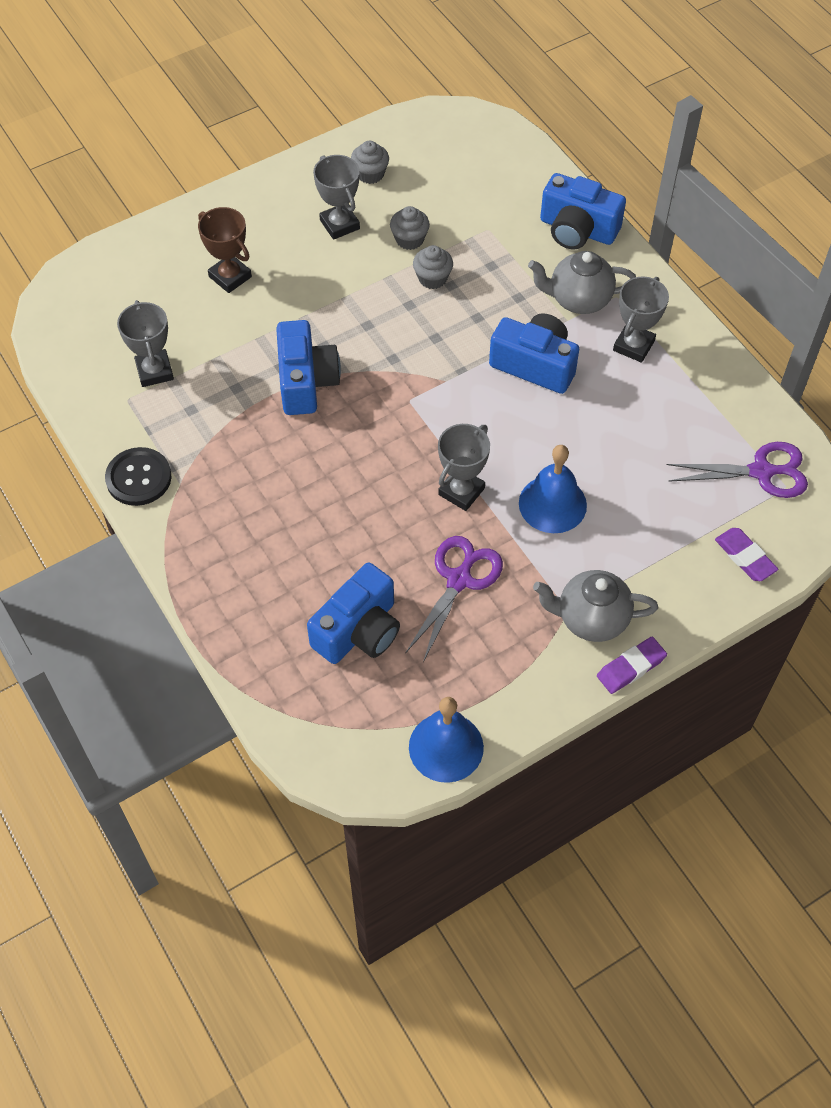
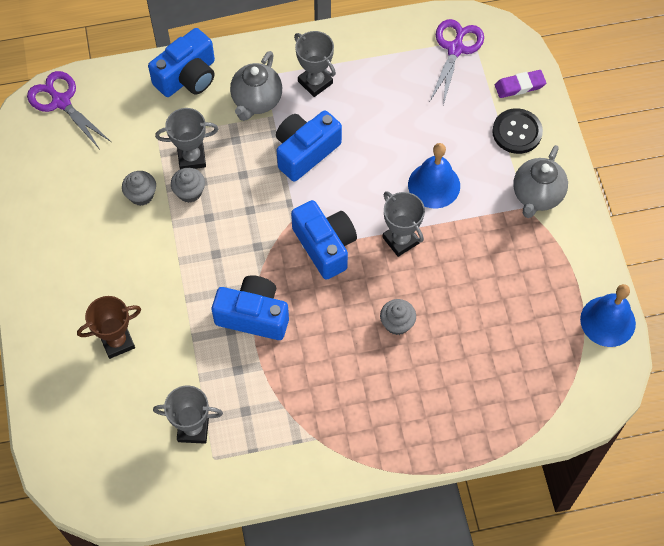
camera: 70 degrees left, 5 degrees up
black button [105,447,172,506] -> black button moved to [492,108,543,154]
blue camera [307,563,400,664] -> blue camera moved to [291,200,357,280]
grey trophy [313,155,360,240] -> grey trophy moved to [155,108,218,169]
grey cupcake [351,141,389,184] -> grey cupcake moved to [380,299,416,335]
purple scissors [405,536,503,662] -> purple scissors moved to [27,71,111,148]
purple eraser [597,637,667,694] -> none

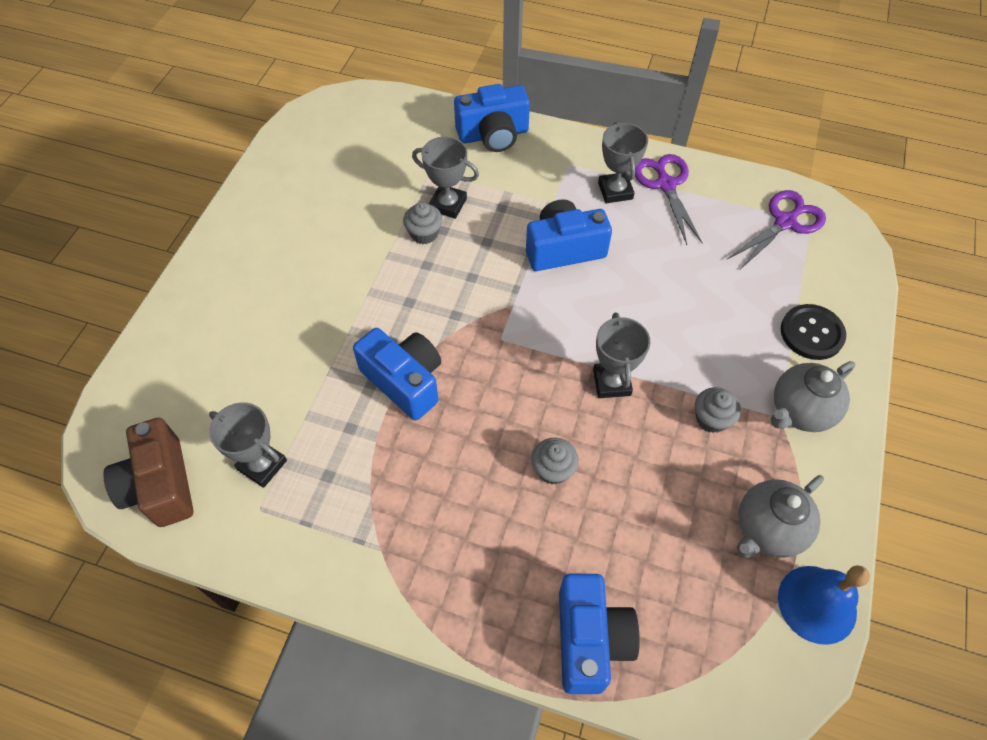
camera: 30 degrees right, 5 degrees down
purple scissors [27,71,111,148] -> purple scissors moved to [635,154,702,245]
brown trophy [77,296,141,359] -> none
grey cupcake [122,171,156,206] -> grey cupcake moved to [695,387,741,433]
grey teapot [230,51,282,121] -> grey teapot moved to [737,475,824,558]
blue camera [291,200,357,280] -> blue camera moved to [559,574,640,694]
blue bell [408,143,460,208] -> none
purple eraser [495,70,546,98] -> none
none -> brown camera [103,418,193,527]

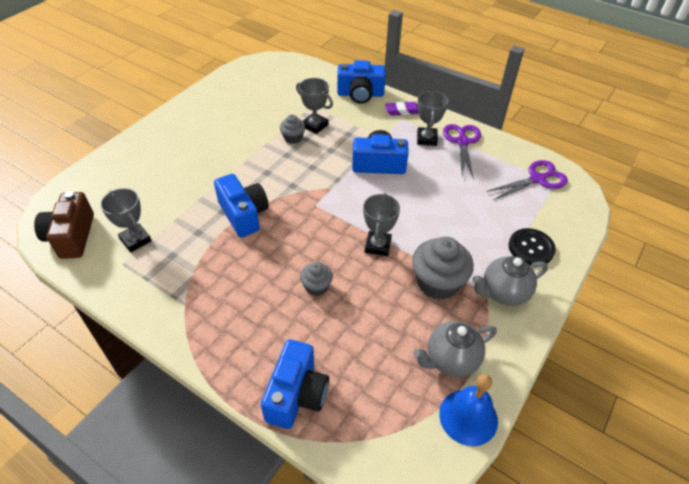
camera: 15 degrees right, 10 degrees down
grey cupcake [695,387,741,433] -> grey cupcake [412,237,474,300], size x1.85
none -> purple eraser [385,102,419,116]

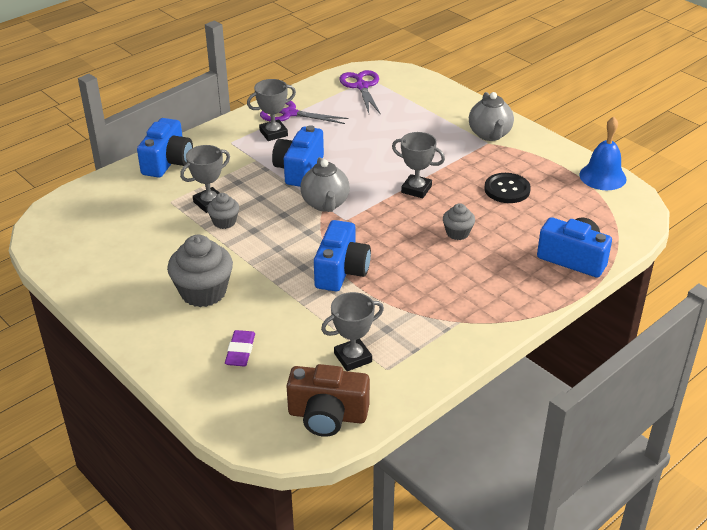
camera: 75 degrees left, 10 degrees down
blue camera [214,174,269,237] -> blue camera turned 120 degrees clockwise [314,220,371,291]
purple eraser [385,102,419,116] -> purple eraser moved to [225,330,255,366]
grey cupcake [412,237,474,300] -> grey cupcake moved to [167,235,233,307]
grey teapot [414,321,497,377] -> grey teapot moved to [300,157,350,212]
grey trophy [417,91,448,146] -> grey trophy turned 45 degrees counterclockwise [247,79,296,141]
black button [509,228,556,265] -> black button moved to [484,173,531,203]

